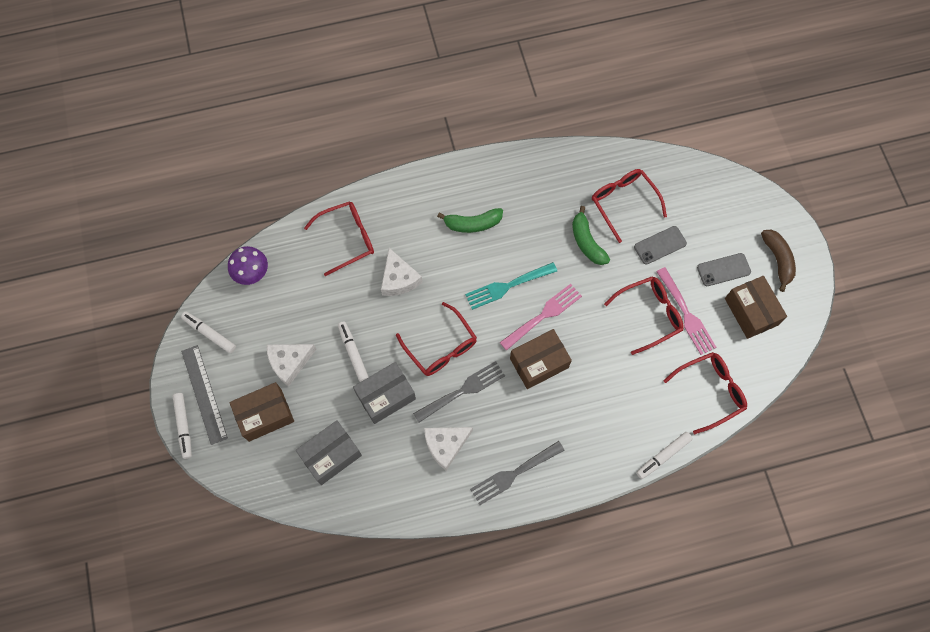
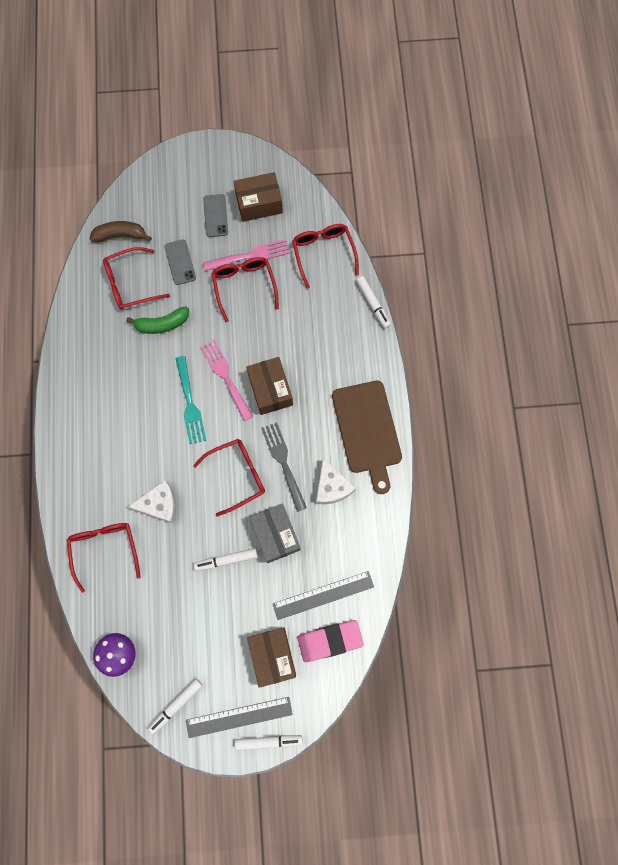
camera: 80 degrees left, 5 degrees up
white cheese [267,344,317,387] -> none
grey box [296,420,362,485] -> grey ruler [273,571,374,620]
green banana [437,208,503,233] -> none
grey fork [470,441,565,505] -> brown cutting board [332,381,402,494]
brown banana [761,230,796,292] -> brown banana moved to [90,221,152,243]
none -> pink eraser [297,620,364,662]

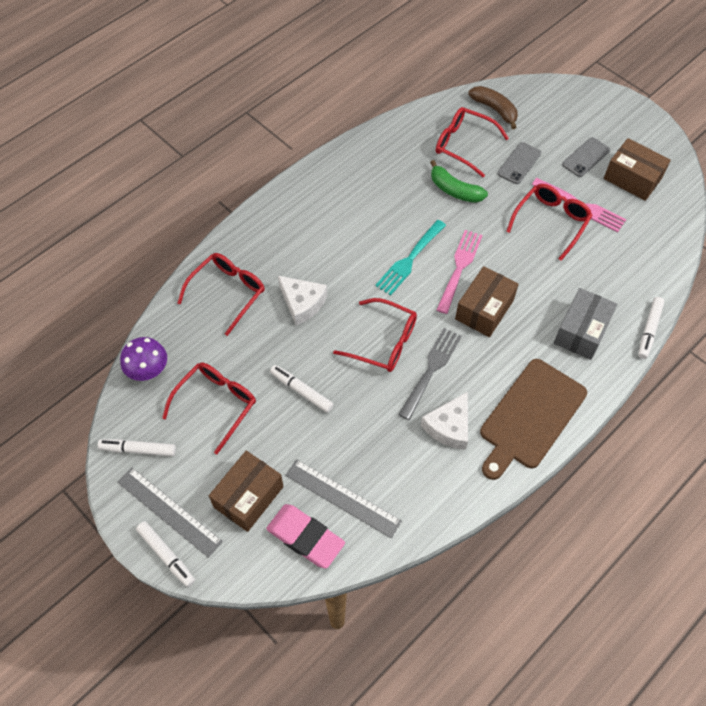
camera: 50 degrees right, 15 degrees down
grey box [249,503,301,563] -> grey box moved to [554,288,617,360]
red glasses [292,224,359,289] -> red glasses moved to [162,362,256,454]

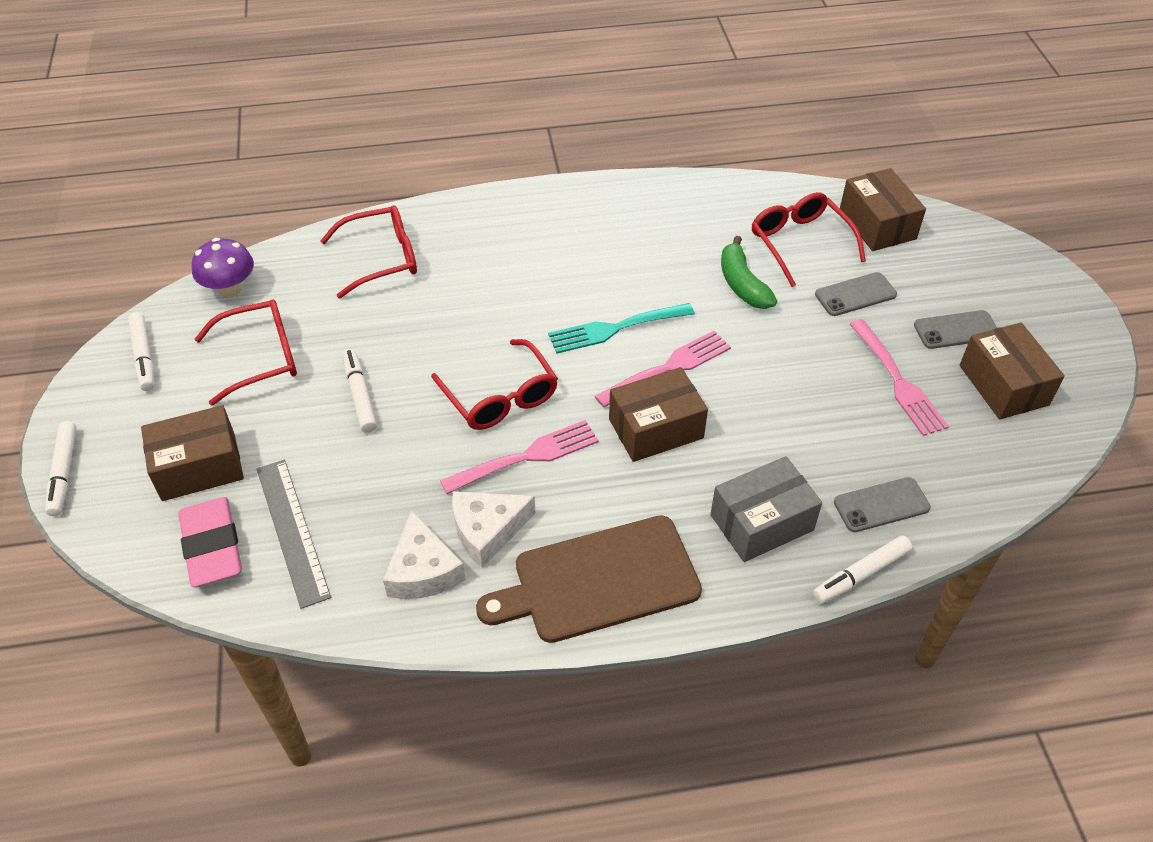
camera: 35 degrees right, 10 degrees down
white marker [98,439,176,456] -> white marker turned 150 degrees counterclockwise [128,312,154,391]
grey ruler [117,467,223,558] -> none
white cheese [278,276,327,325] -> white cheese moved to [383,510,466,599]
grey fork [398,328,462,420] -> pink fork [440,420,599,494]
brown banana [468,86,518,129] -> brown box [840,168,926,251]
red glasses [506,184,593,261] -> none
none -> grey phone [834,477,931,532]

